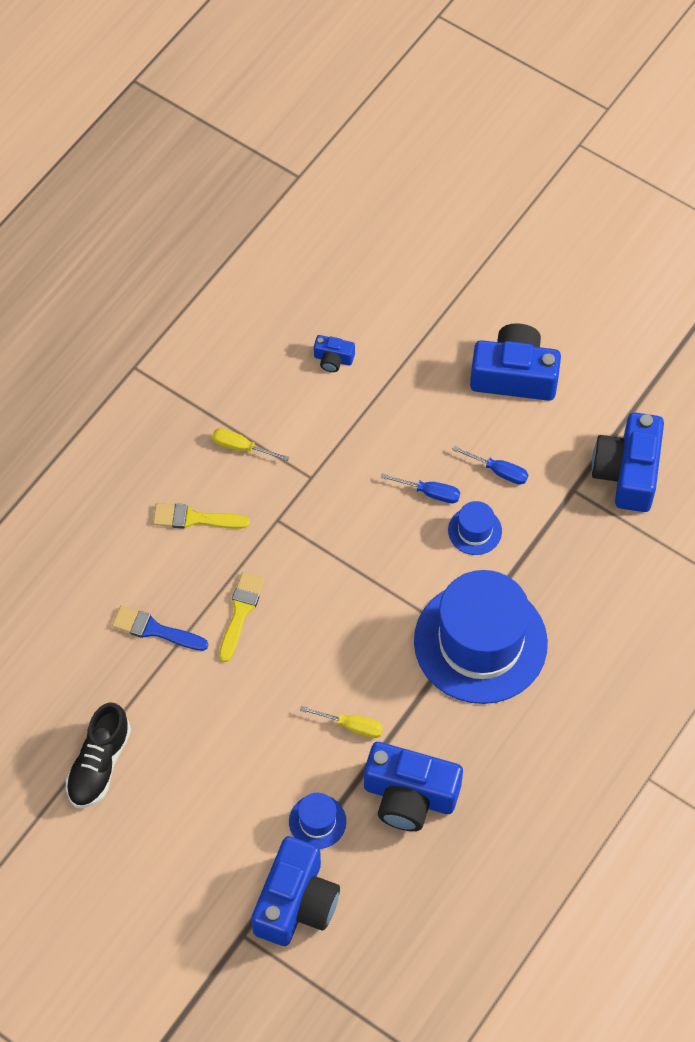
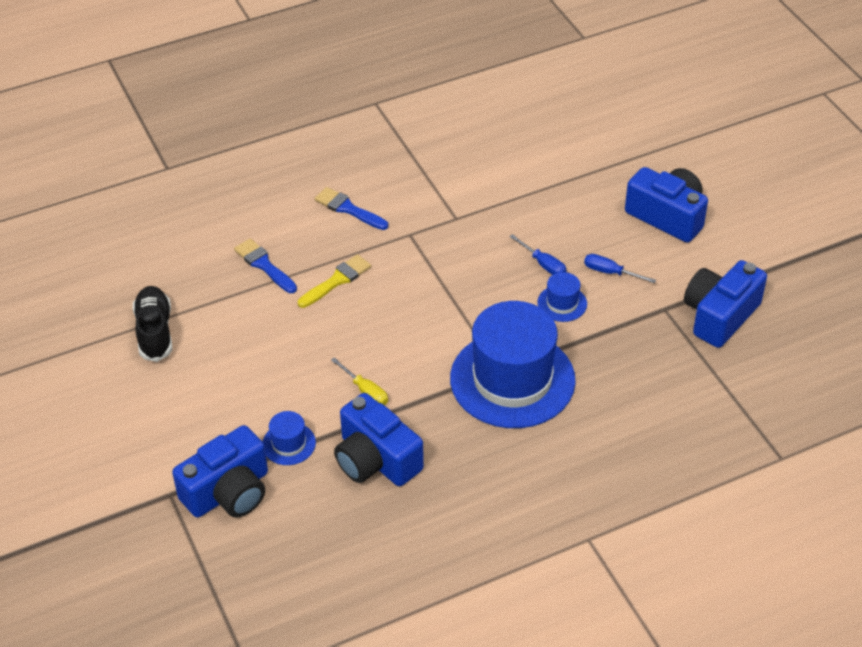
camera: 30 degrees right, 15 degrees down
black shoe [66,702,131,808] -> black shoe turned 120 degrees clockwise [133,286,172,362]
yellow brush [153,503,250,529] -> blue brush [315,187,388,230]
yellow screwdriver [212,428,289,461] -> none
blue camera [314,335,355,372] -> none
blue screwdriver [452,446,528,485] -> blue screwdriver turned 150 degrees clockwise [584,254,656,283]

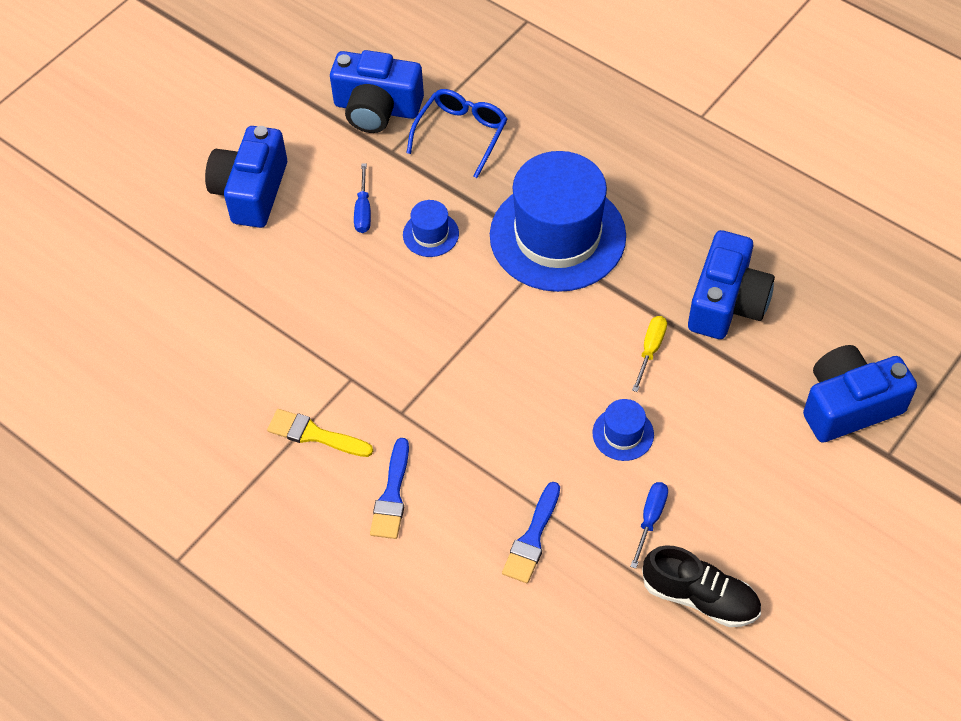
camera: 115 degrees left, 10 degrees up
black shoe [133,286,172,362] -> black shoe turned 120 degrees counterclockwise [642,545,761,627]
blue camera [172,425,268,518] -> blue camera turned 45 degrees counterclockwise [803,345,917,443]
blue hat [263,411,316,465] -> blue hat moved to [592,399,654,461]
yellow brush [298,254,371,308] -> yellow brush moved to [267,409,373,457]
blue screwdriver [509,234,567,275] -> blue screwdriver moved to [630,482,668,569]
none -> blue glasses [407,89,507,178]

